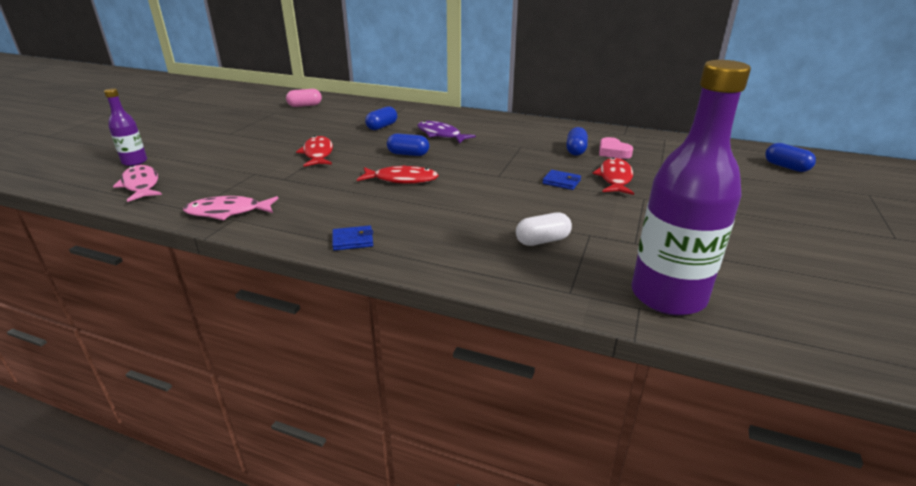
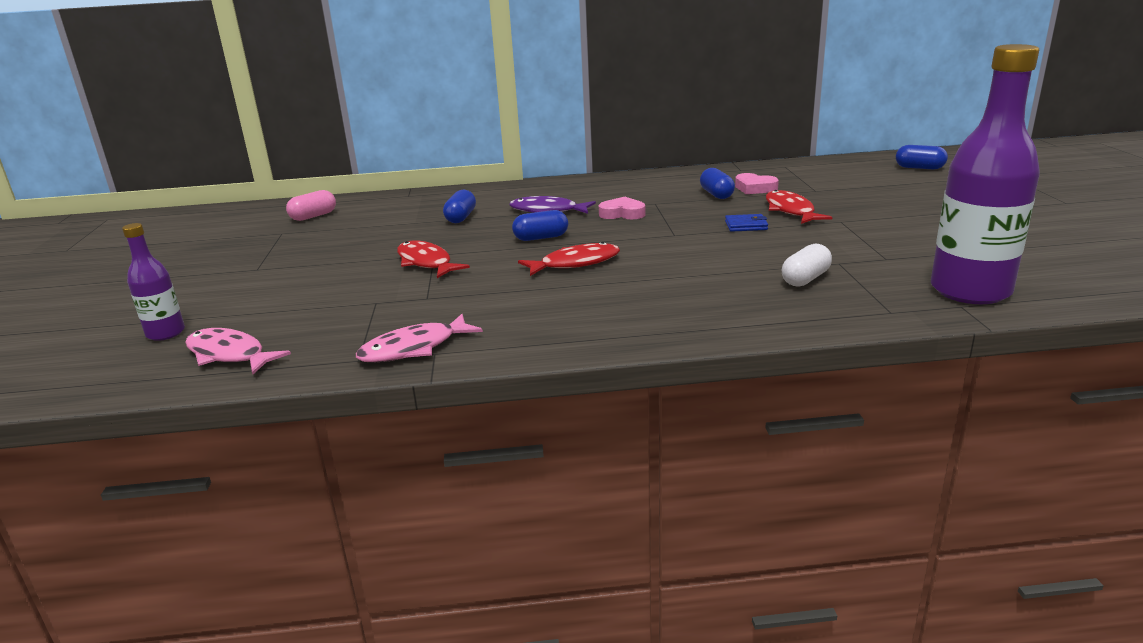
camera: 25 degrees left, 5 degrees down
blue wallet [332,225,373,251] -> none
none -> pink heart [599,197,645,219]

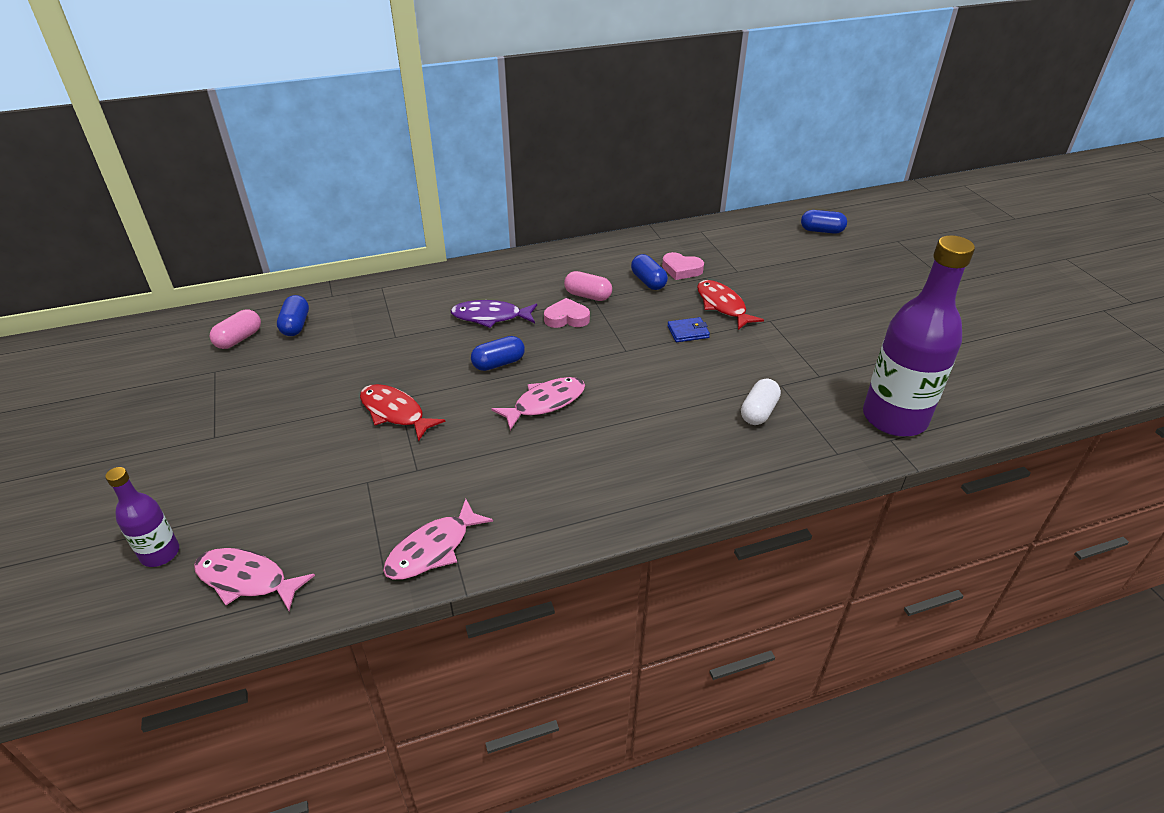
camera: 15 degrees left, 15 degrees up
blue capsule [443,189,476,223] -> blue capsule moved to [277,295,309,336]
red fish [518,242,620,276] -> pink fish [491,377,585,430]
none -> pink capsule [564,271,612,301]

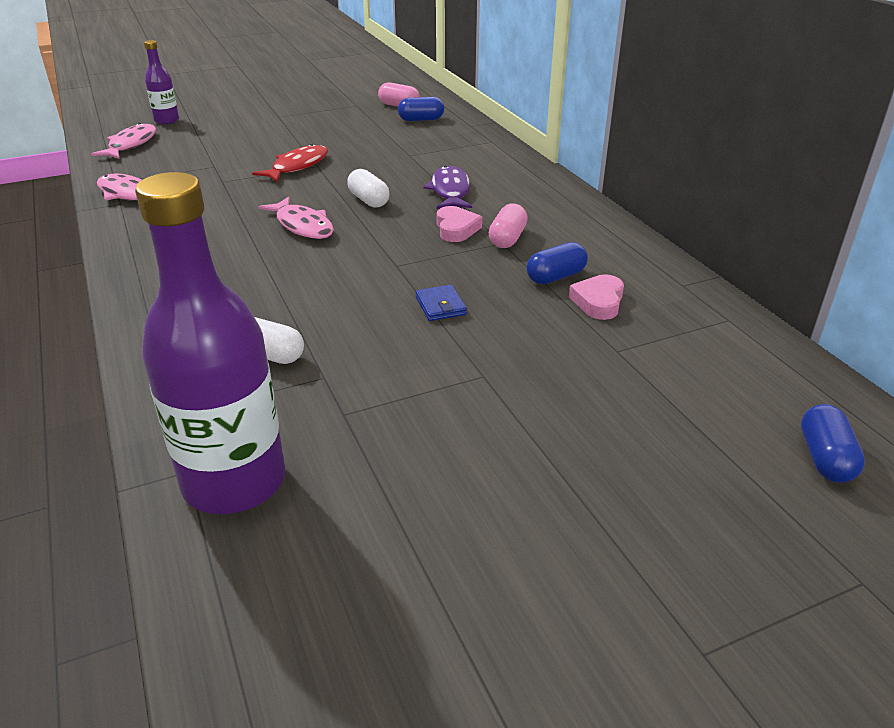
camera: 85 degrees right, 5 degrees down
blue capsule [471,336,525,371] -> white capsule [347,169,389,208]
red fish [697,280,764,330] -> none

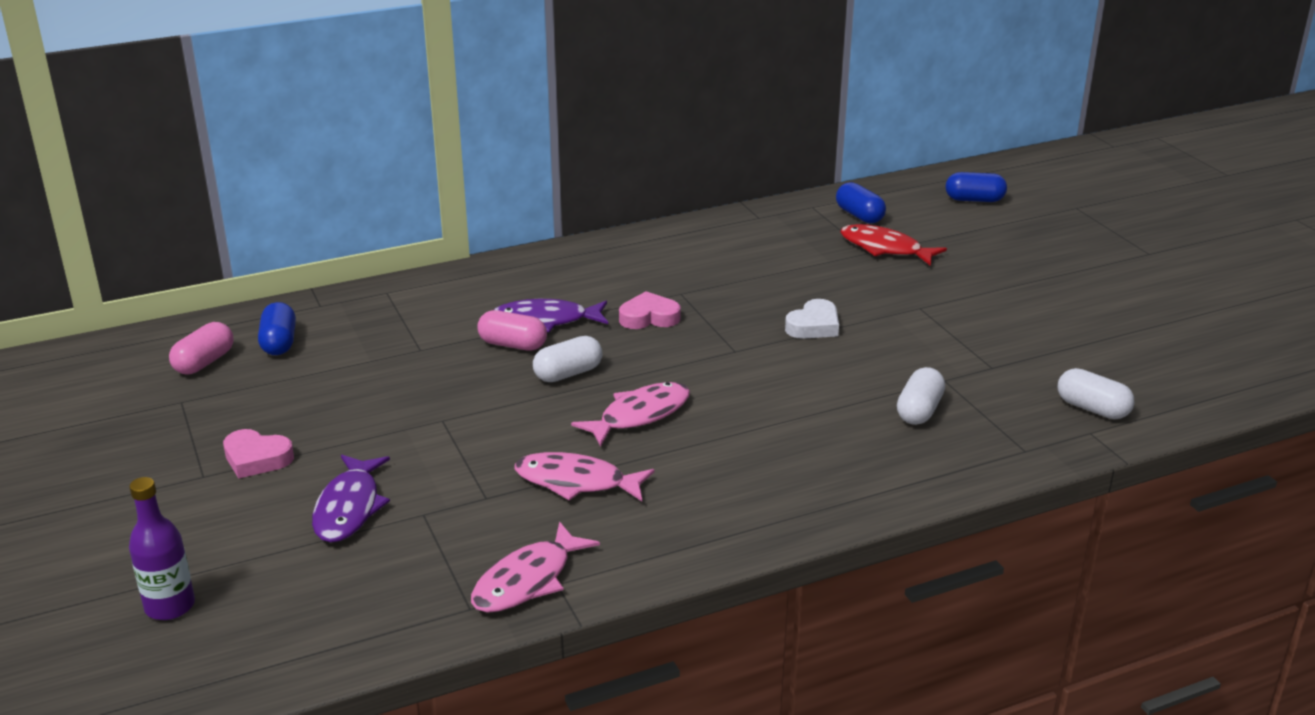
camera: 90 degrees left, 5 degrees down
pink fish [91,123,156,159] -> pink fish moved to [515,452,655,501]
purple bottle [135,172,285,514] -> white capsule [1058,368,1134,419]
red fish [252,144,328,182] -> red fish moved to [840,224,947,266]
blue wallet [415,285,467,321] -> white heart [785,299,839,339]
pink capsule [489,204,528,248] -> pink capsule moved to [477,310,547,351]
blue capsule [526,242,588,284] -> blue capsule moved to [836,182,886,223]
pink heart [569,274,624,320] -> pink heart moved to [223,429,294,479]
none -> purple fish [312,455,390,542]

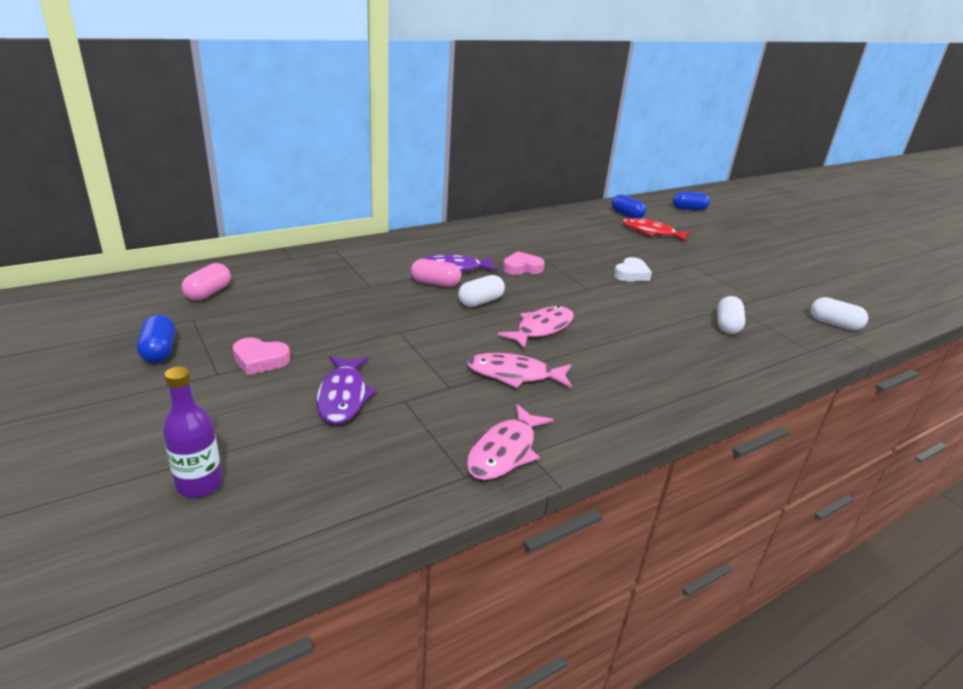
camera: 10 degrees left, 0 degrees up
blue capsule [258,302,296,355] -> blue capsule moved to [137,315,175,363]

